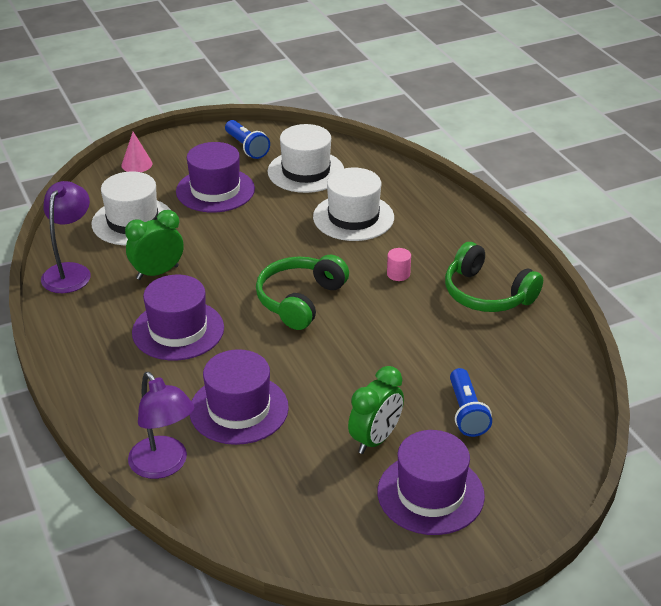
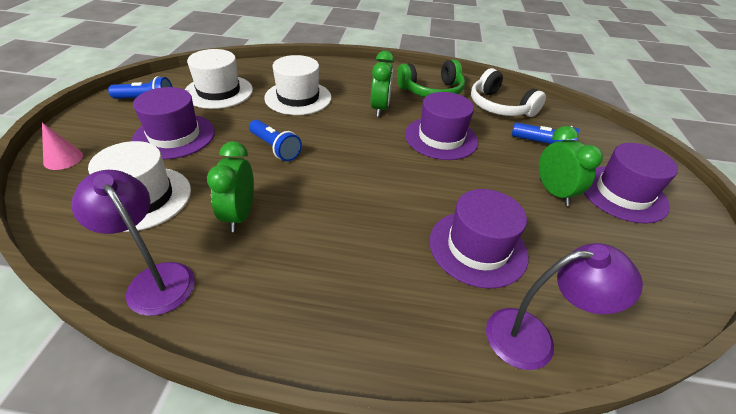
camera: 60 degrees left, 5 degrees up
purple hat [132,275,224,360] -> purple hat moved to [405,92,478,160]
green headphones [256,255,349,330] -> none
pink cylinder [387,248,411,281] -> green clock [371,51,395,117]
none -> blue flashlight [249,120,302,161]
none -> white headphones [471,68,546,117]

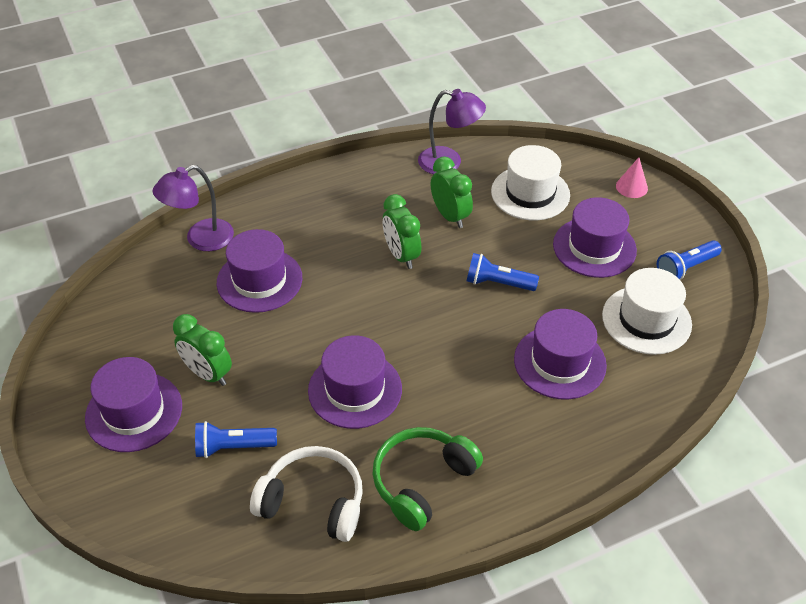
camera: 150 degrees right, 5 degrees up
white hat [264,55,332,115] -> purple hat [514,309,607,400]
green clock [371,51,395,117] -> green clock moved to [383,194,421,269]

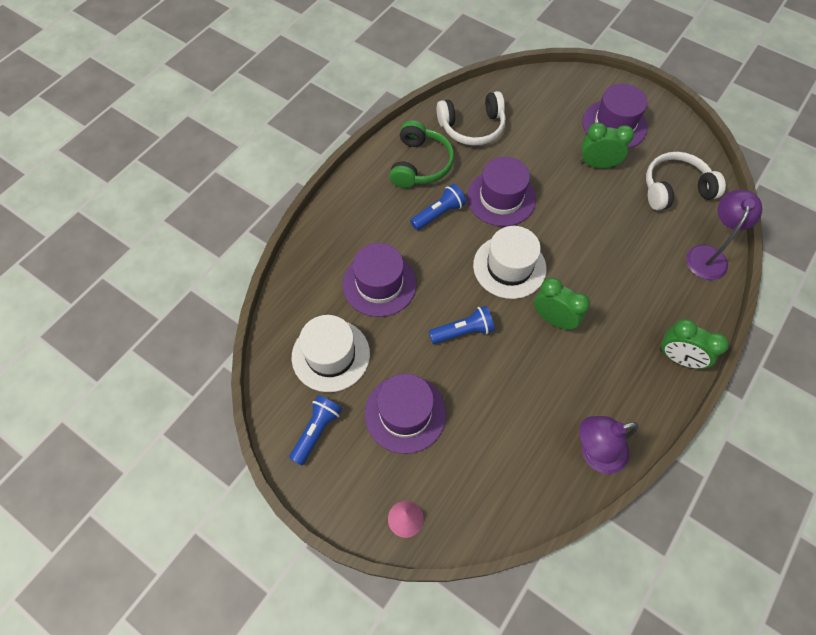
camera: 150 degrees right, 15 degrees up
blue flashlight [195,421,277,458] -> blue flashlight moved to [410,184,466,230]
purple hat [217,229,302,313] -> none
green clock [431,156,473,228] -> green clock moved to [660,319,729,369]
white hat [491,145,570,220] -> white hat moved to [473,226,546,299]
none -> white headphones [646,152,726,210]

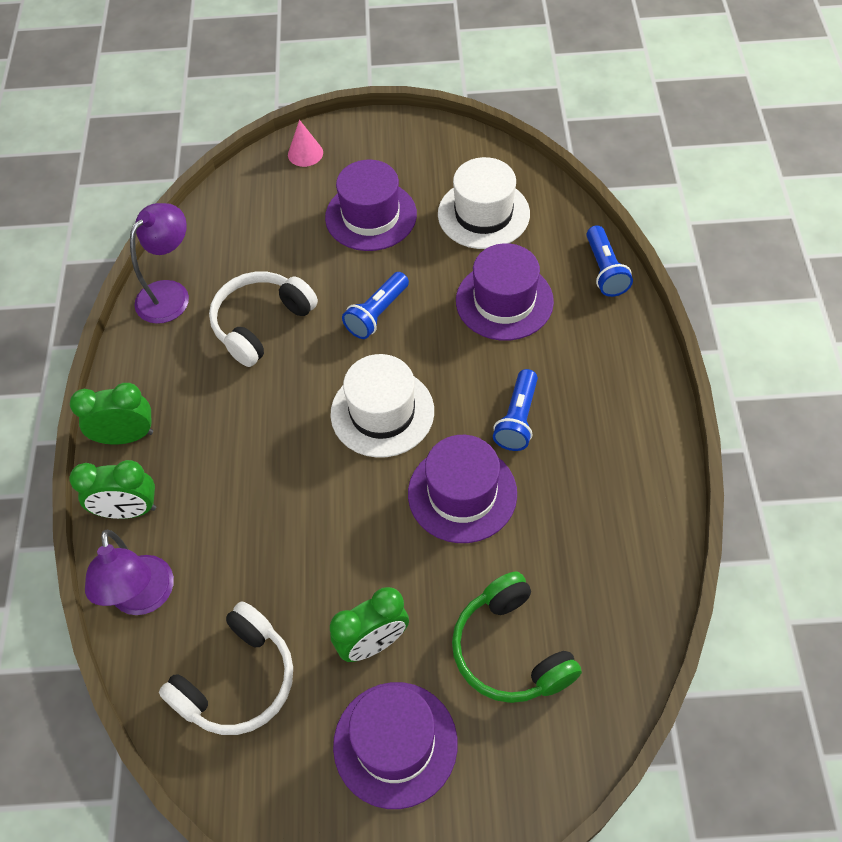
camera: 145 degrees right, 5 degrees down
blue flashlight [289,395,342,465] -> blue flashlight moved to [586,225,633,297]
green headphones [389,120,454,188] -> green headphones moved to [452,571,582,703]
white headphones [437,91,506,146] -> white headphones moved to [209,272,318,367]
green clock [534,277,590,330] -> green clock moved to [69,460,156,519]

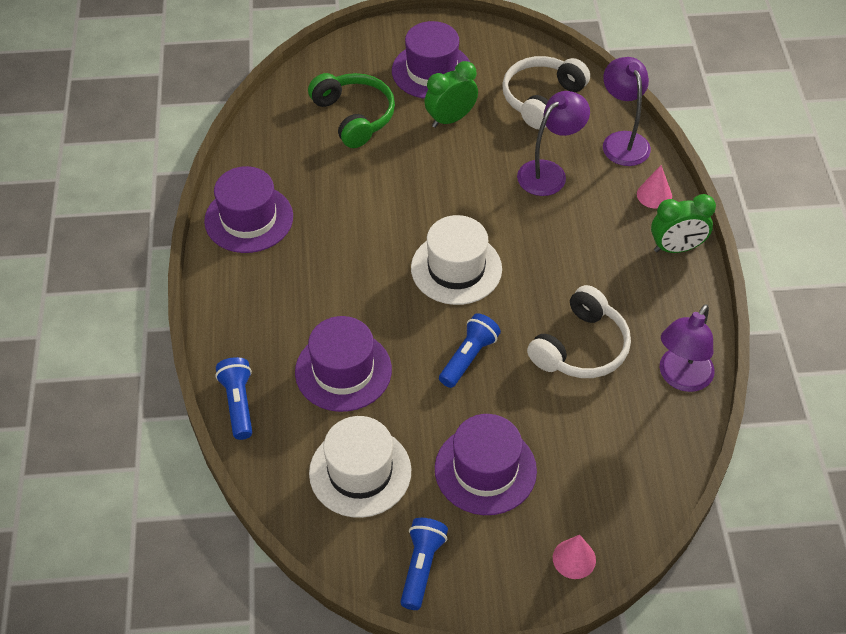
camera: 175 degrees right, 5 degrees down
green clock [69,460,156,519] -> pink cone [637,165,672,209]
purple hat [408,435,517,543] -> purple hat moved to [204,166,293,253]
blue flashlight [493,369,538,451] -> blue flashlight moved to [400,518,448,610]
none -> purple lamp [517,91,590,196]

